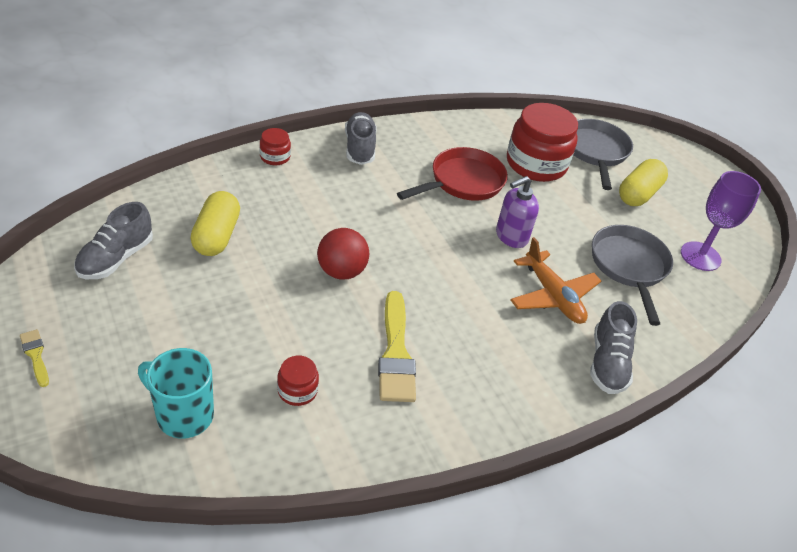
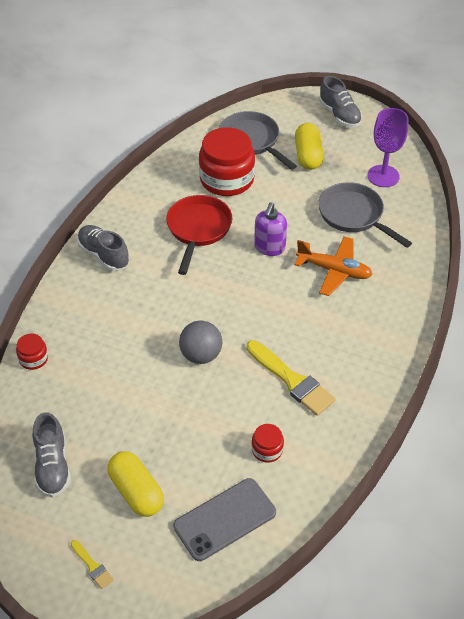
camera: 35 degrees left, 5 degrees up
yellow brush [20,329,49,387] -> yellow brush turned 150 degrees counterclockwise [71,540,114,589]
turquoise mug [138,348,214,439] -> grey phone [173,478,276,561]
yellow capsule [190,191,240,256] -> yellow capsule moved to [107,451,164,517]
red jar [260,128,291,165] -> red jar moved to [16,333,48,370]
red ball [317,228,369,280] -> grey ball [179,320,222,364]
grey shoe [590,301,637,394] -> grey shoe moved to [319,76,362,128]

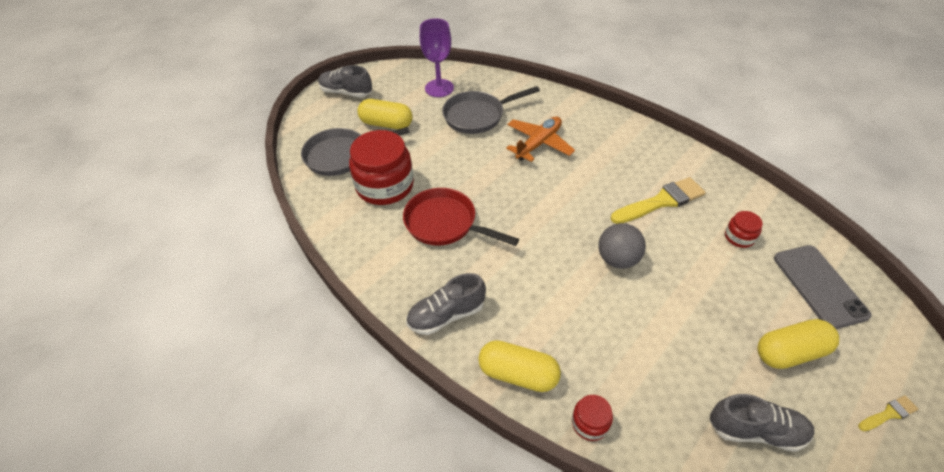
camera: 70 degrees left, 0 degrees up
purple soap dispenser [254,202,287,256] -> none
grey shoe [319,76,362,128] -> grey shoe turned 150 degrees counterclockwise [318,65,372,98]
none -> yellow capsule [478,340,561,392]

